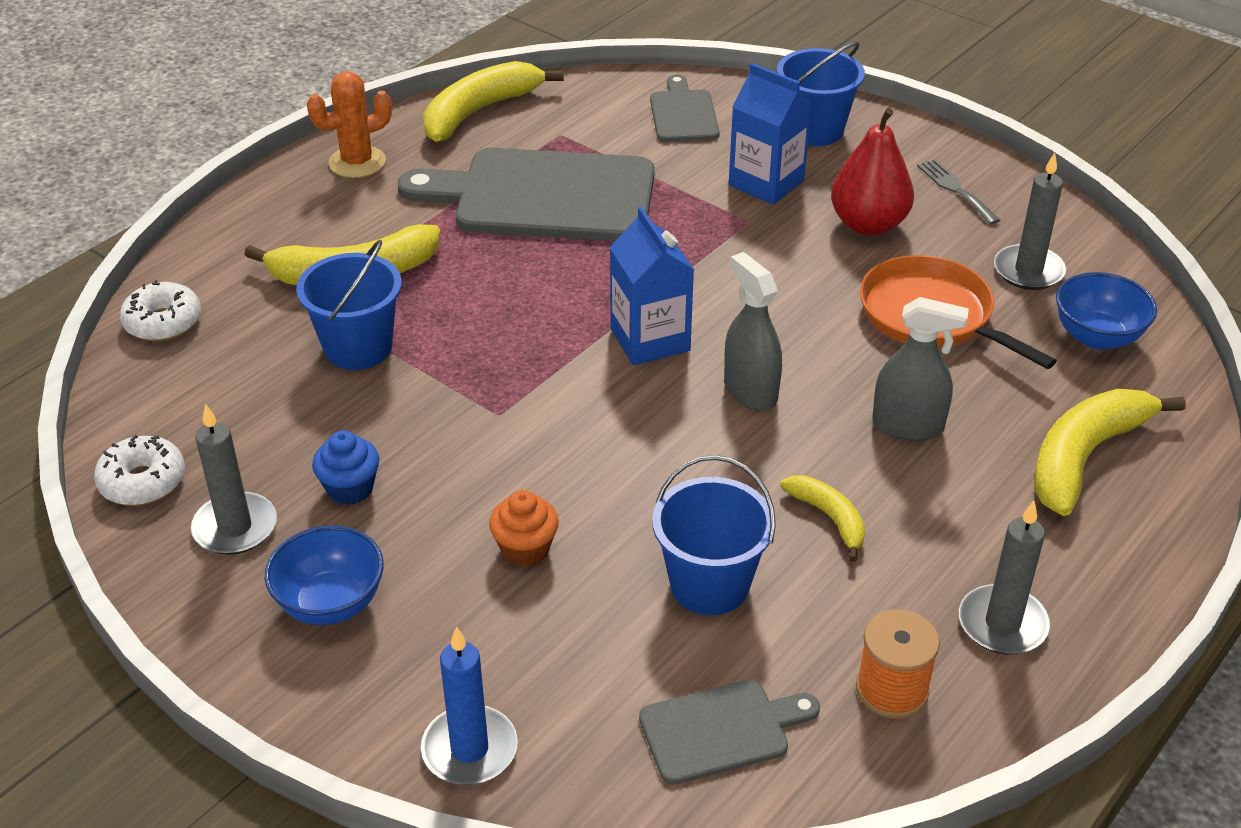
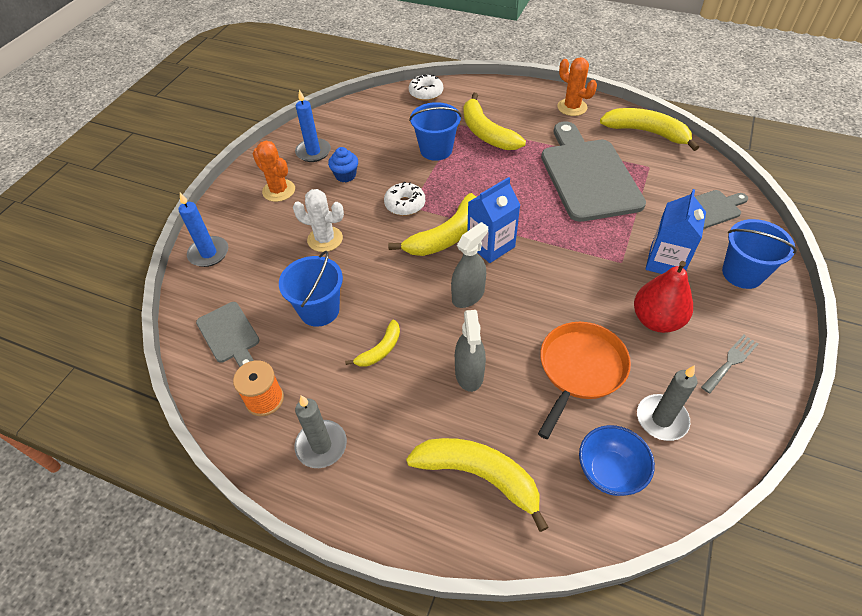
camera: 75 degrees right, 10 degrees up
white donut [94,435,185,506] -> white donut moved to [384,182,425,216]
grey candle [191,404,277,555] -> blue candle [295,89,331,162]
blue bowl [265,525,384,625] -> orange cactus [253,141,295,202]
orange cupcake [489,490,559,567] -> white cactus [293,189,344,252]
none -> yellow banana [388,193,476,256]

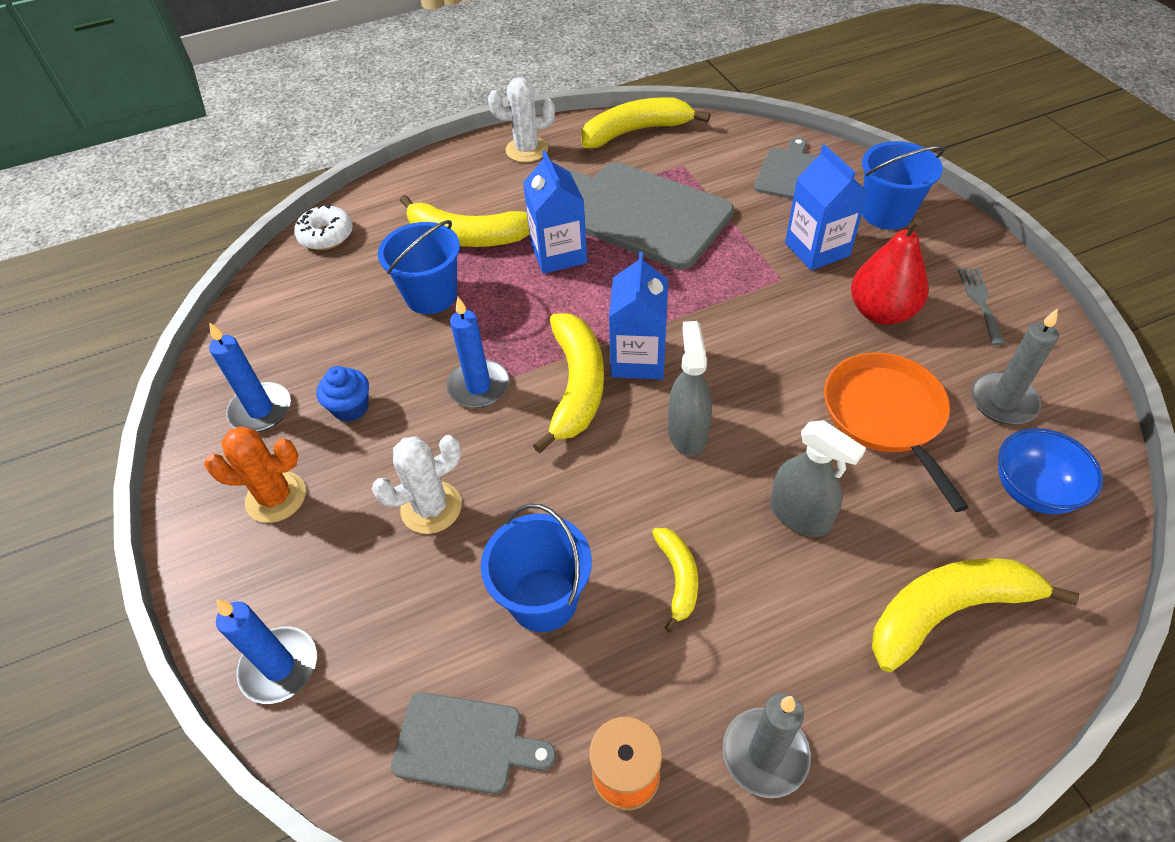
camera: 45 degrees left, 0 degrees up
white donut [384,182,425,216] -> blue candle [446,297,509,408]
orange cactus [558,57,597,116] -> white cactus [488,77,555,162]
none -> blue carton [523,151,587,274]

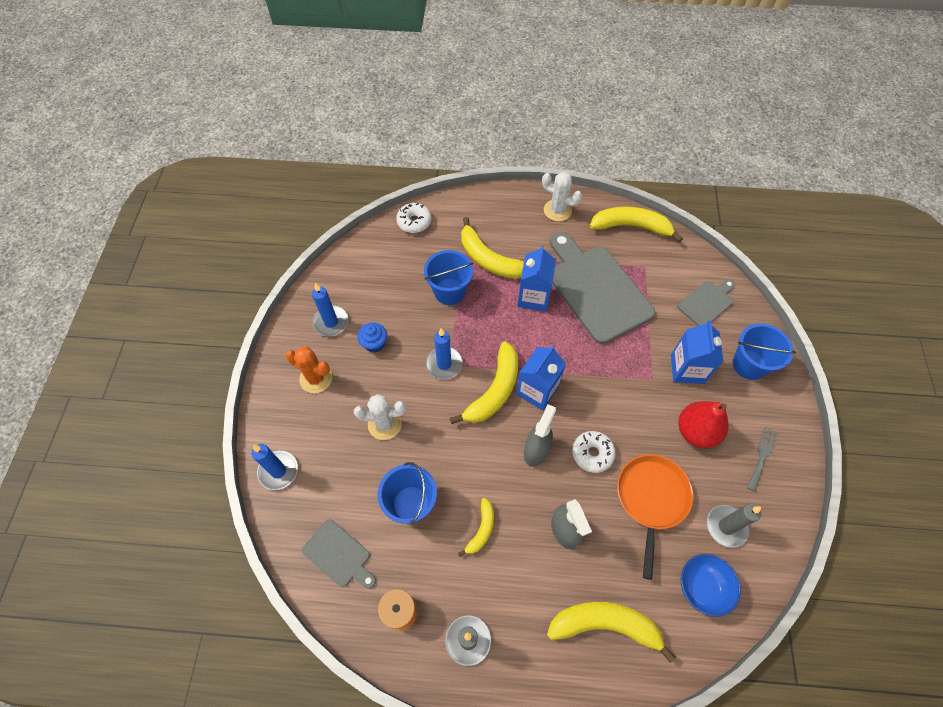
camera: 25 degrees right, 10 degrees up
none -> white donut [572,431,616,473]

